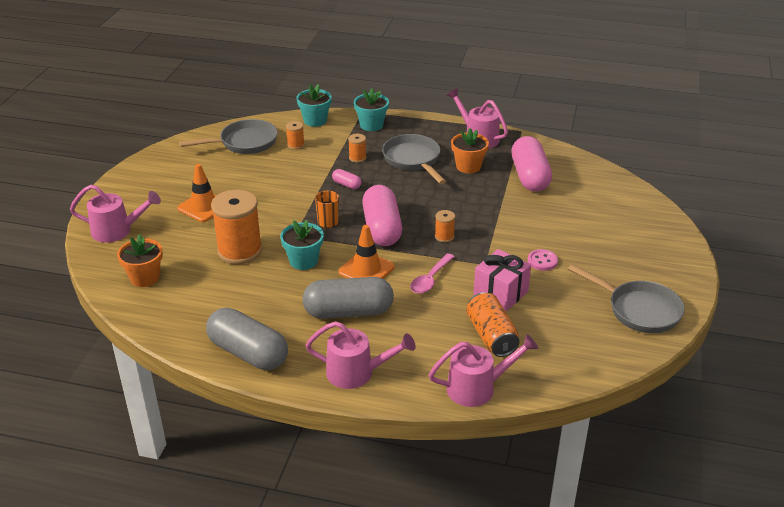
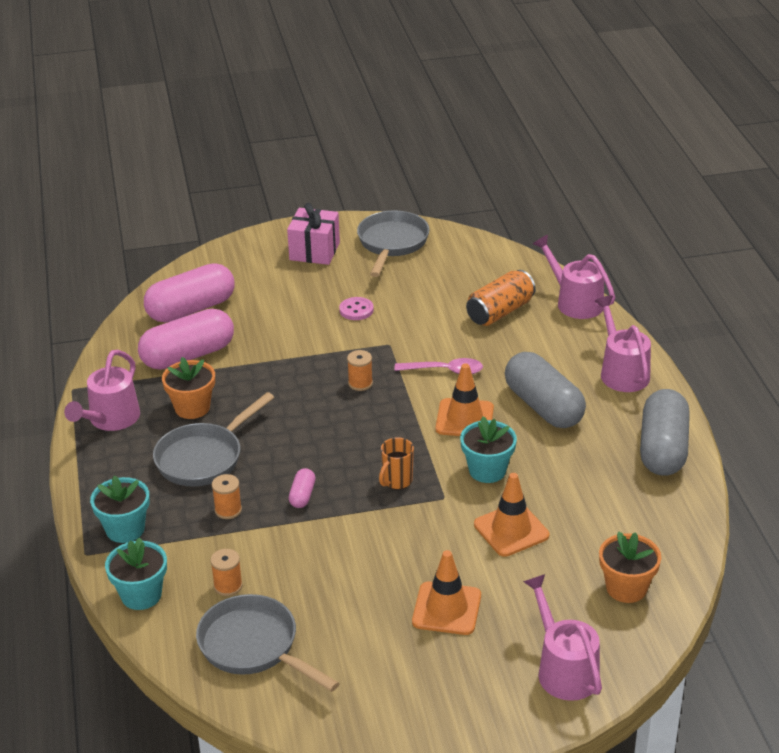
camera: 115 degrees left, 0 degrees up
orange spool [211,190,262,264] -> orange traffic cone [474,473,549,557]
pink capsule [362,185,402,246] -> pink capsule moved to [144,263,235,322]
pink gift [473,249,531,311] -> pink gift moved to [287,203,340,265]

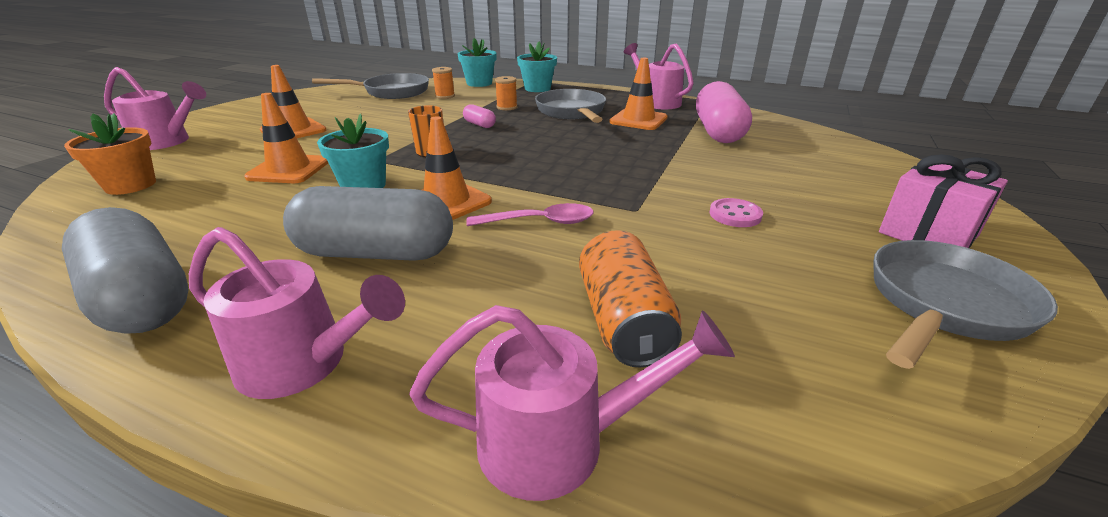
camera: 125 degrees right, 5 degrees down
pink capsule [144,263,235,322] -> none
orange flower pot [162,357,215,419] -> orange traffic cone [609,58,668,130]
orange spool [347,350,373,391] -> none
grey pan [357,210,430,277] -> grey pan turned 90 degrees counterclockwise [874,240,1058,369]
pink spoon [394,358,483,374] -> pink spoon turned 135 degrees counterclockwise [466,203,594,226]

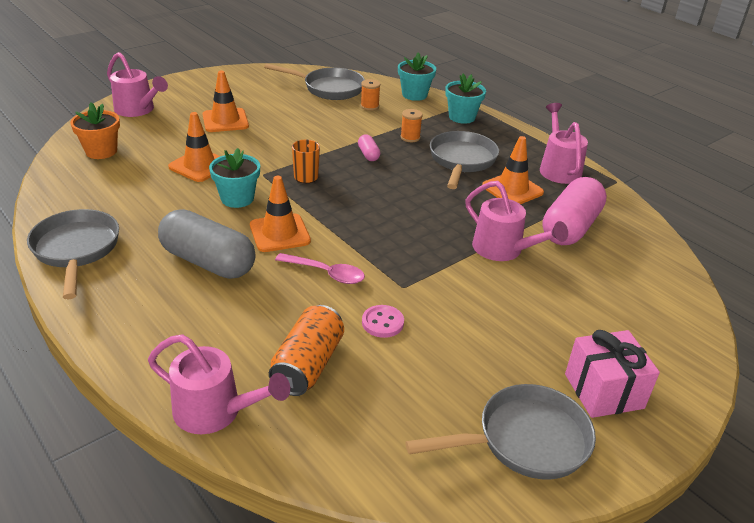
camera: 25 degrees right, 5 degrees up
grey capsule [62,207,188,334] -> grey pan [27,209,119,299]
pink watering can [189,227,405,399] -> pink watering can moved to [465,181,568,261]
pink button [710,198,763,227] -> pink button moved to [362,305,404,338]

